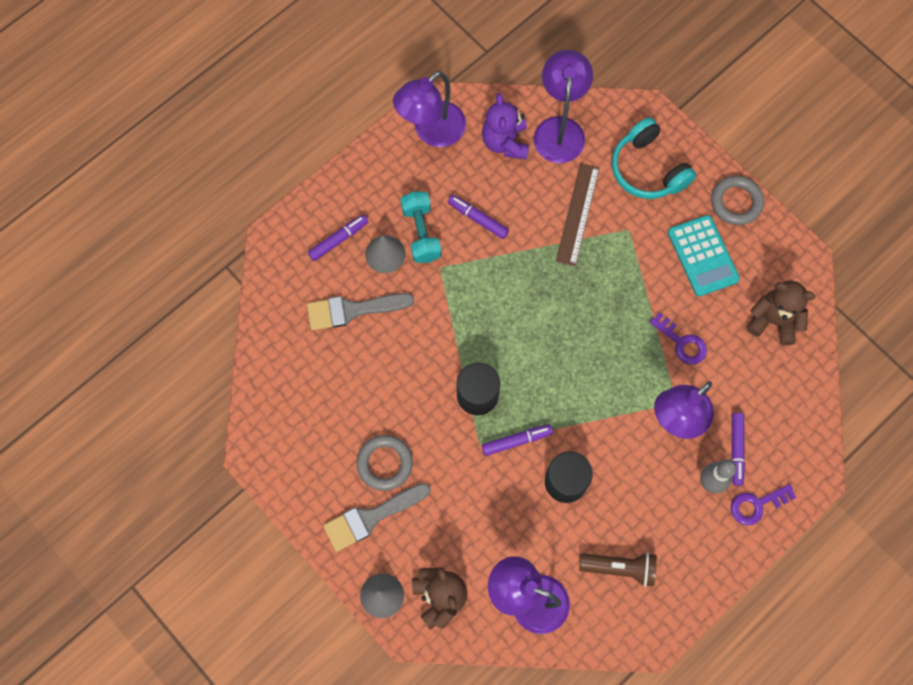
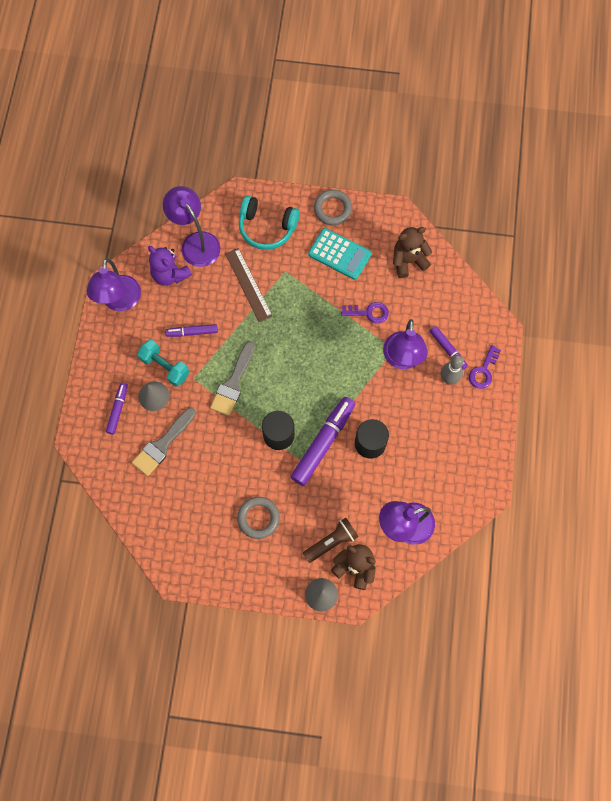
camera: 40 degrees left, 0 degrees up
grey brush [323,483,431,552] -> grey brush moved to [210,341,255,416]
purple marker [482,424,553,456] -> purple marker [291,397,355,486], size x1.86
brown flashlight [579,552,657,587] -> brown flashlight moved to [303,518,359,563]

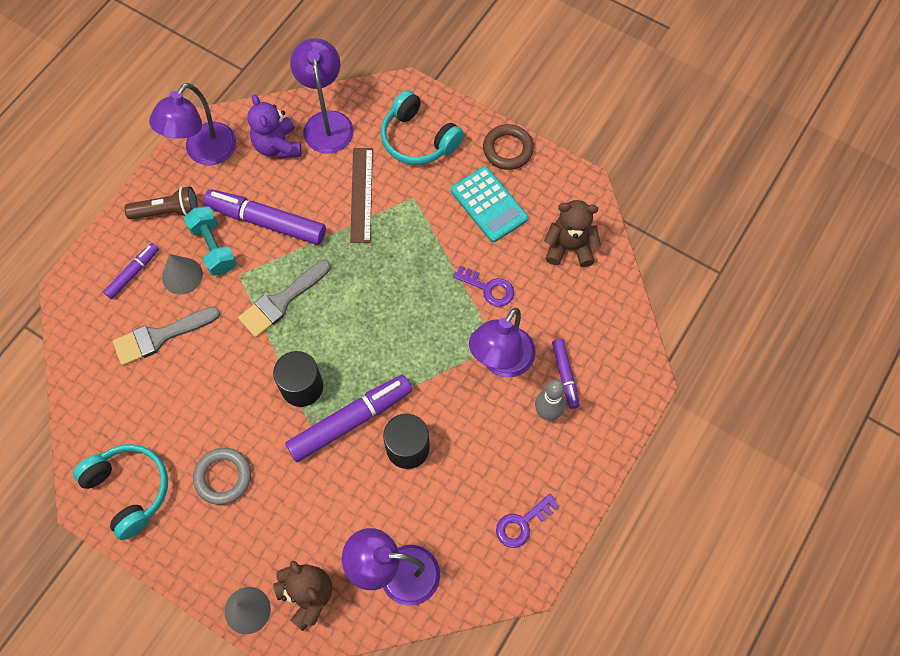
camera: 25 degrees right, 5 degrees down
purple marker [165,324,218,337] -> purple marker [203,189,326,245], size x1.86
brown flashlight [303,518,359,563] -> brown flashlight moved to [124,186,198,220]
grey ring [314,190,352,225] -> brown ring [483,124,534,170]
purple key [469,345,501,389] -> purple key moved to [496,494,559,548]
none -> turquoise headphones [73,444,168,540]

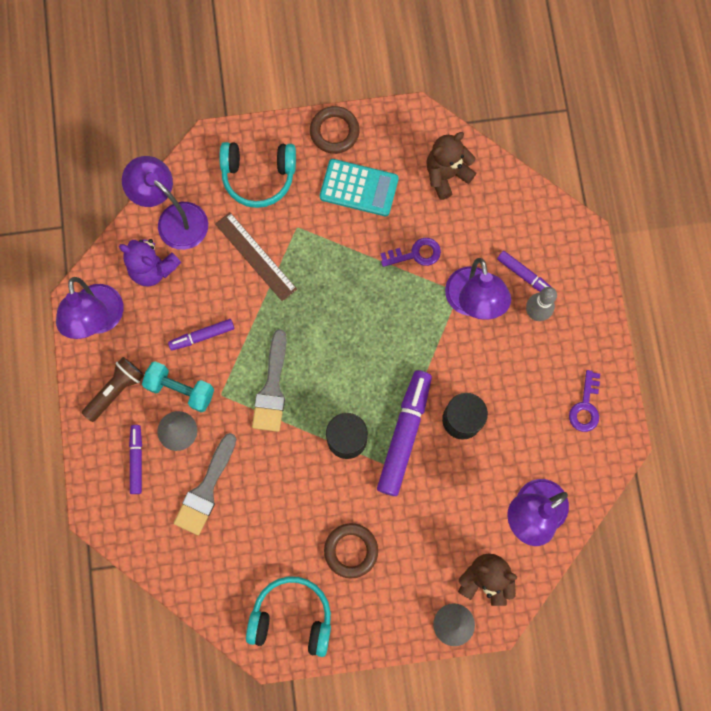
camera: 40 degrees left, 10 degrees up
grey ring [193,448,251,505] -> brown ring [324,523,378,579]
purple marker [203,189,326,245] -> purple marker [168,319,234,351], size x0.54

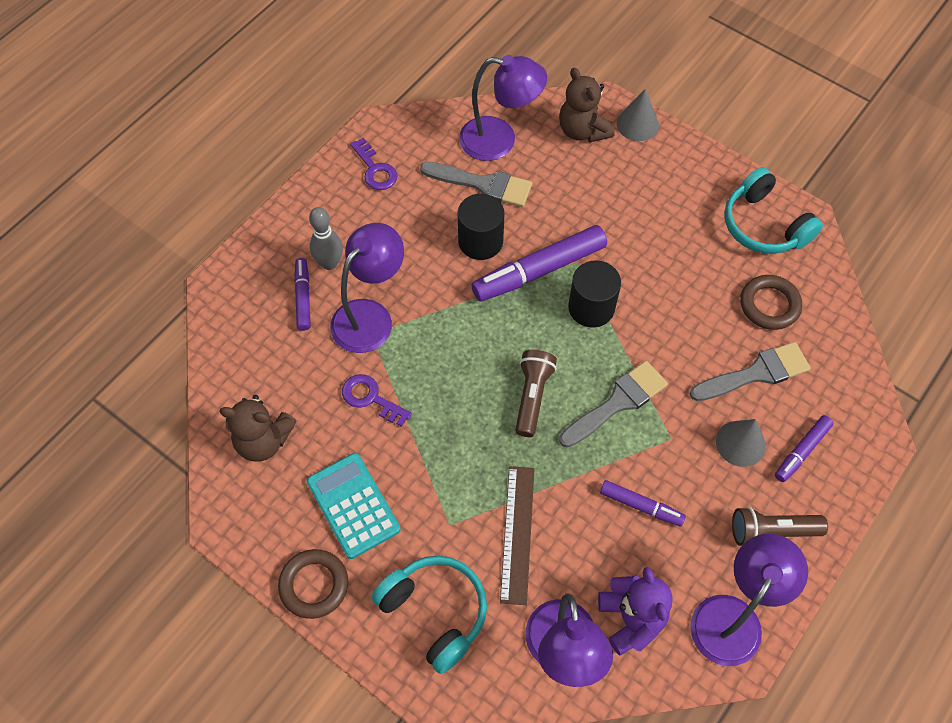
camera: 135 degrees left, 15 degrees down
turquoise dumbbell [142,361,214,412] -> none
brown ring [324,523,378,579] -> brown ring moved to [740,275,802,330]
purple key [569,370,600,432] -> purple key turned 90 degrees clockwise [350,138,398,190]
none -> grey brush [420,162,532,207]
none -> brown flashlight [515,350,557,437]

